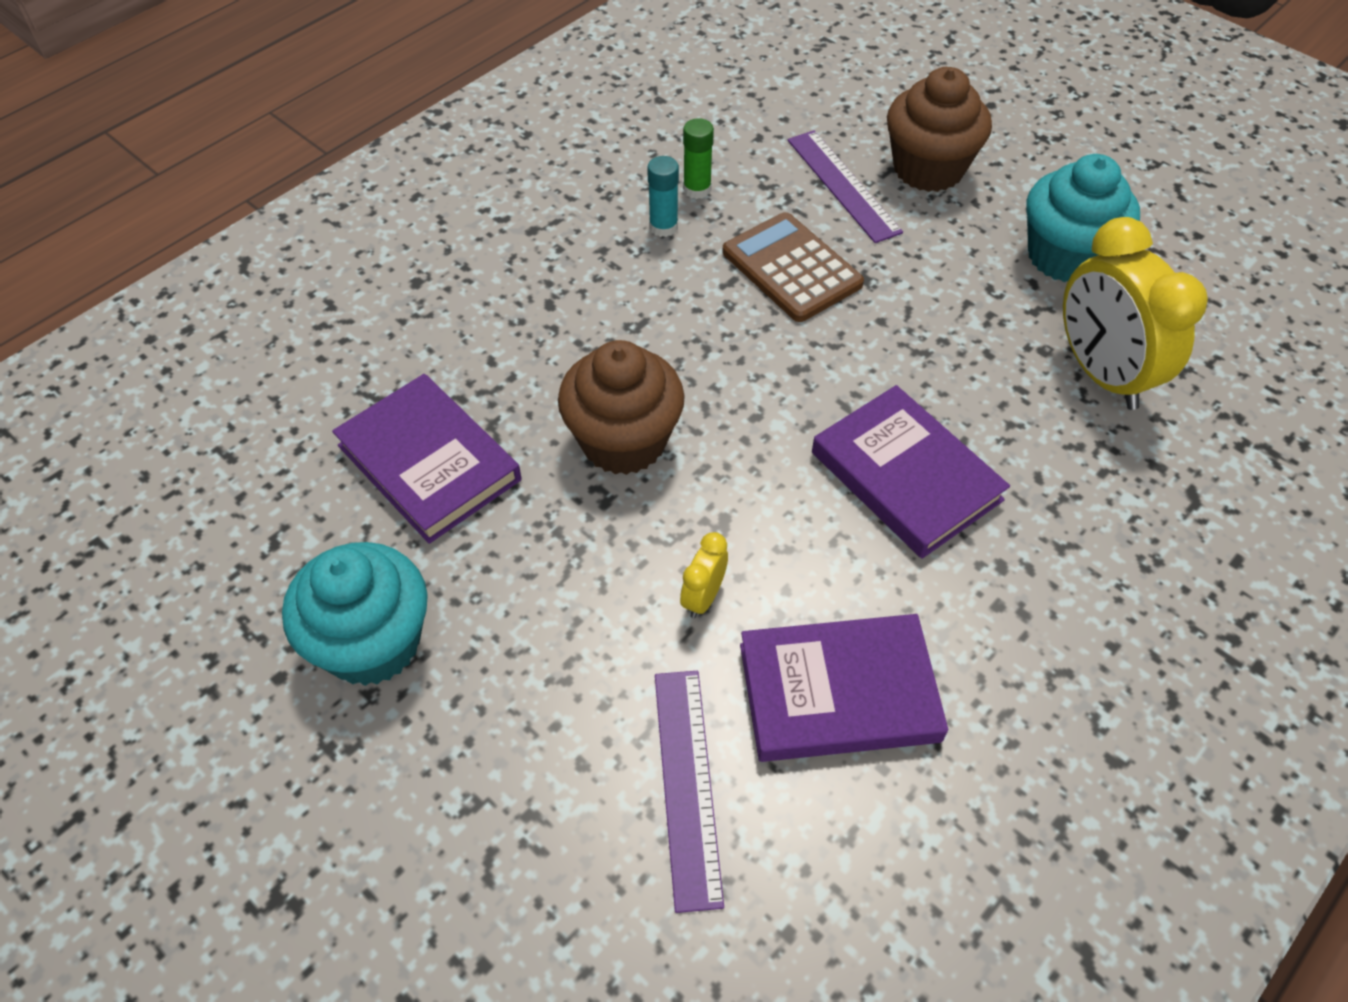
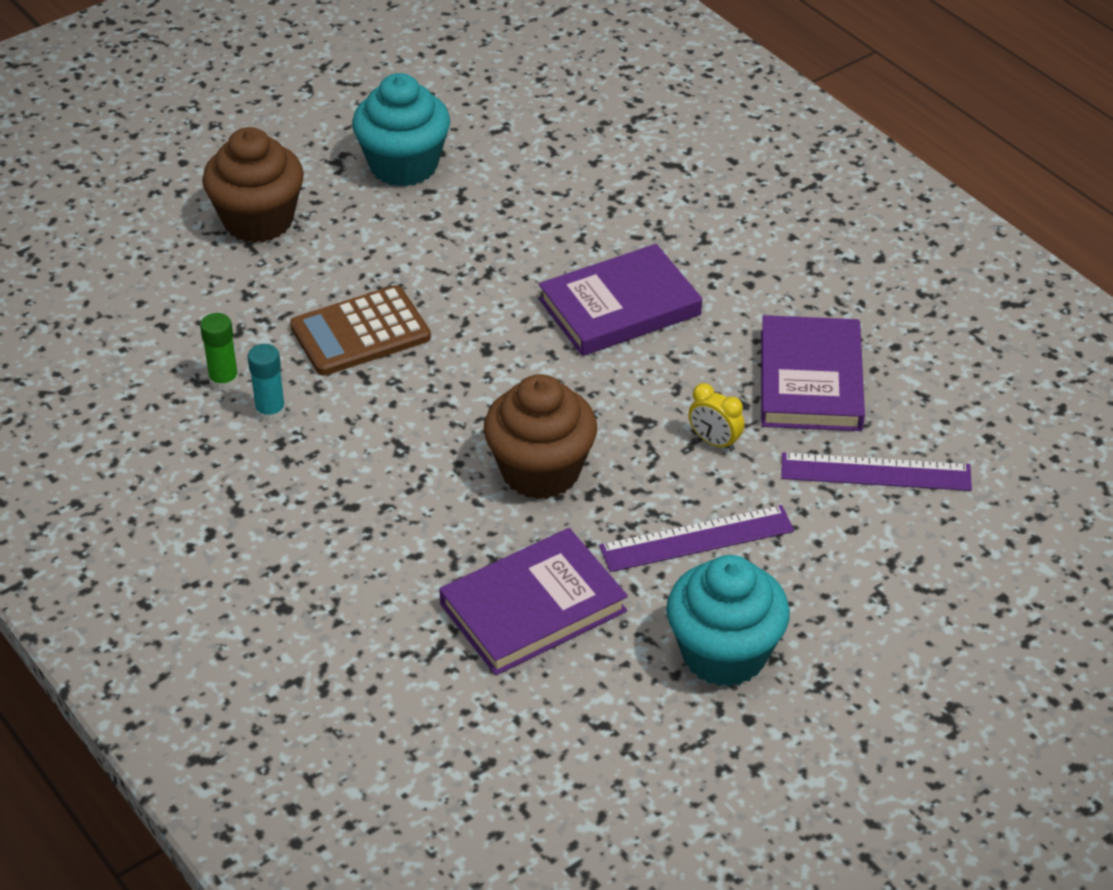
camera: 80 degrees left, 10 degrees down
purple ruler [788,130,903,243] -> purple ruler moved to [599,505,794,572]
yellow clock [1063,217,1208,410] -> none

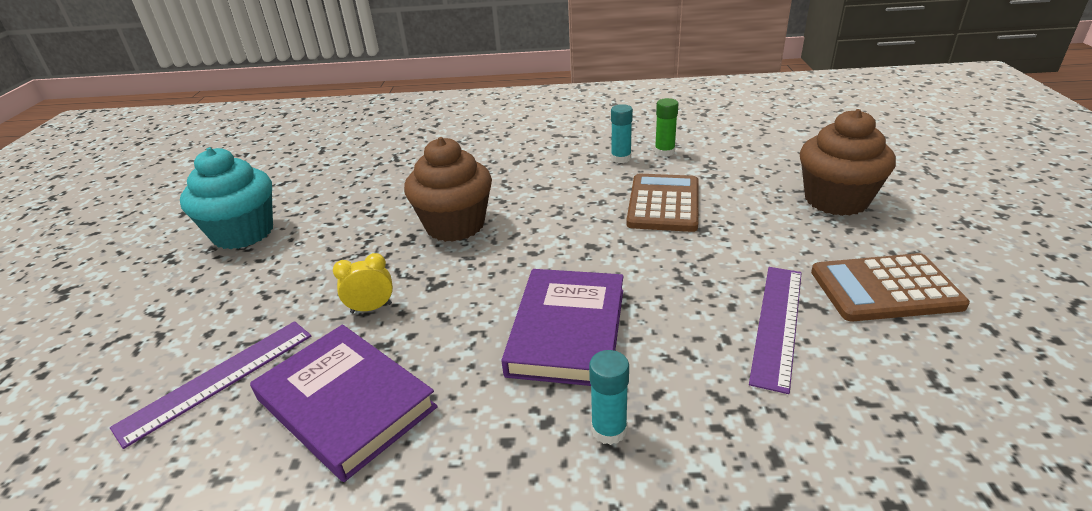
camera: 130 degrees right, 10 degrees down
turquoise cupcake [352,73,450,187] -> brown calculator [811,253,970,321]
purple book [439,528,628,675] -> none
purple ruler [599,505,794,572] -> purple ruler moved to [749,267,802,394]
none -> turquoise glue stick [589,350,629,445]

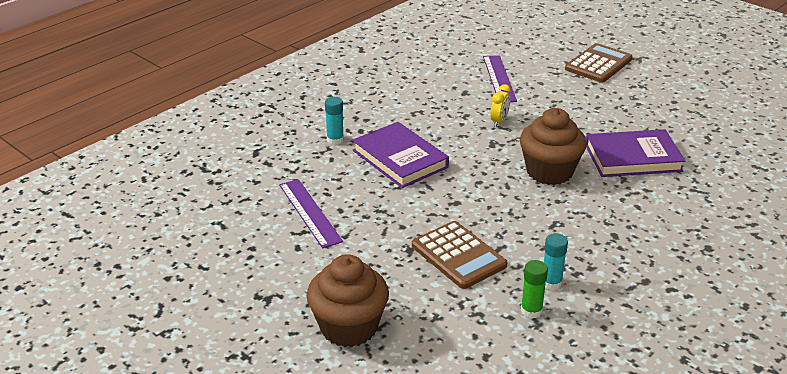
camera: 130 degrees right, 0 degrees up
turquoise cupcake [180,147,273,249] -> none
purple book [250,325,438,482] -> purple book moved to [586,129,685,177]
brown calculator [811,253,970,321] -> brown calculator moved to [565,43,633,83]

